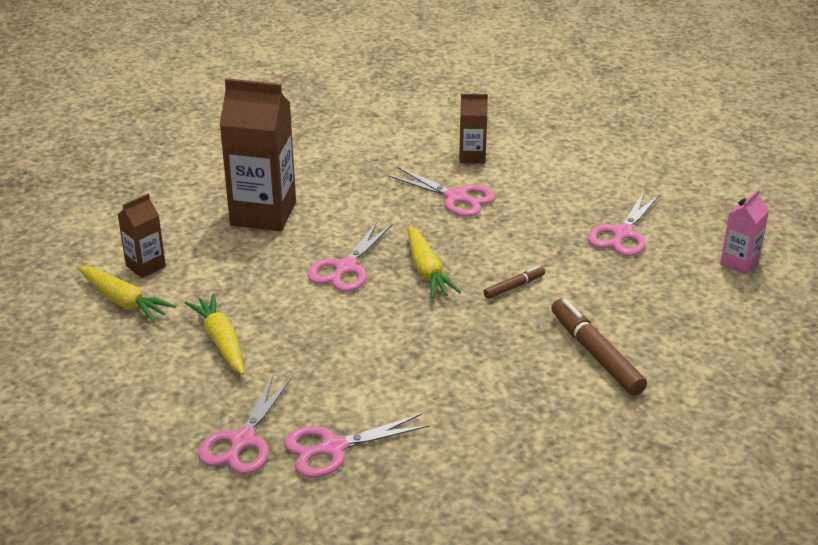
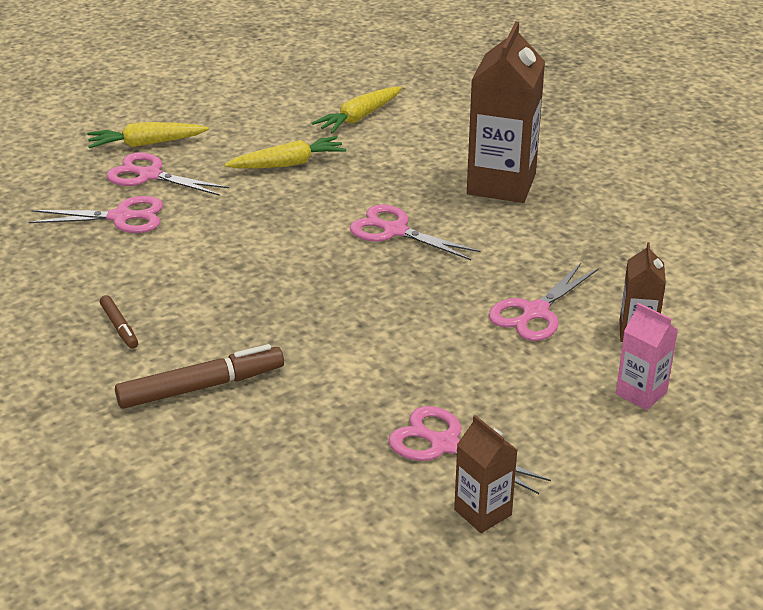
camera: 95 degrees right, 0 degrees up
brown carton [118,194,166,278] -> brown carton moved to [454,415,517,533]
pink scissors [284,414,430,478] -> pink scissors turned 105 degrees clockwise [29,196,163,233]
yellow carrot [408,226,461,299] -> yellow carrot moved to [87,122,209,148]
brown marker [483,266,545,299] -> brown marker moved to [100,295,138,349]
pink carton [720,190,769,275] -> pink carton moved to [616,303,678,410]

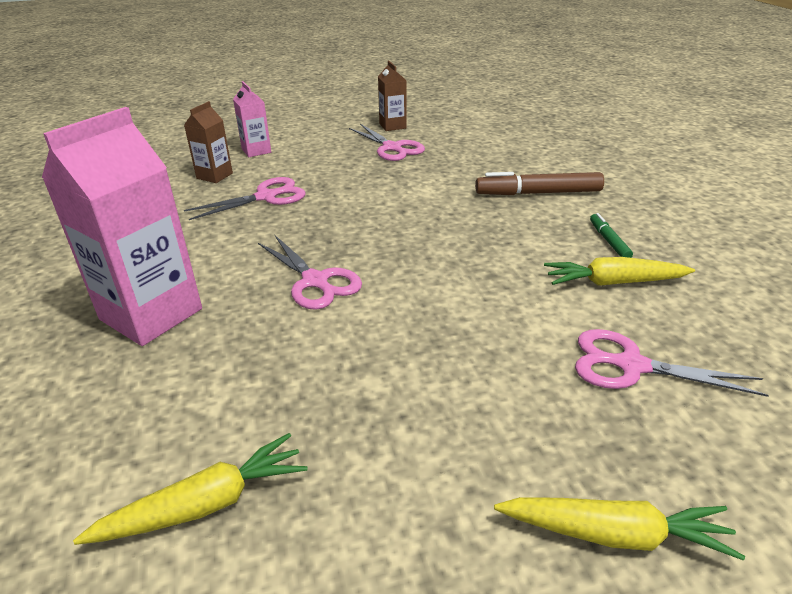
camera: 160 degrees left, 0 degrees up
brown marker [100,295,138,349] -> green marker [590,213,633,258]
pink scissors [106,153,229,196] -> none
yellow carrot [224,136,346,168] -> yellow carrot moved to [544,257,695,286]
brown carton [467,21,545,203] -> pink carton [42,107,202,346]

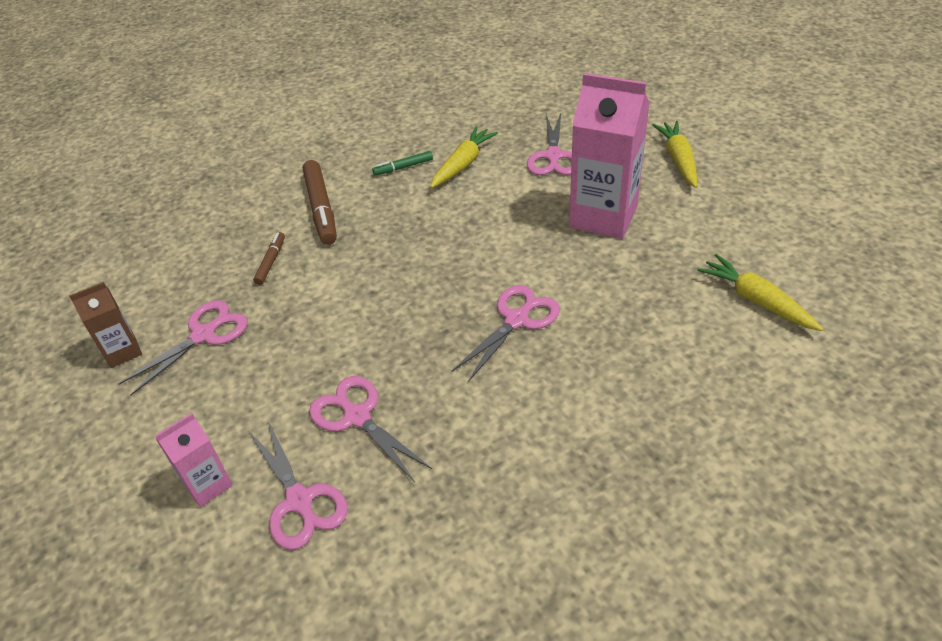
camera: 100 degrees left, 10 degrees up
pink carton [42,107,202,346] -> pink carton moved to [569,73,650,239]
brown carton [184,101,233,183] -> pink scissors [249,421,348,550]
yellow carrot [544,257,695,286] -> yellow carrot turned 135 degrees counterclockwise [430,126,498,188]
none -> brown marker [253,232,285,285]

